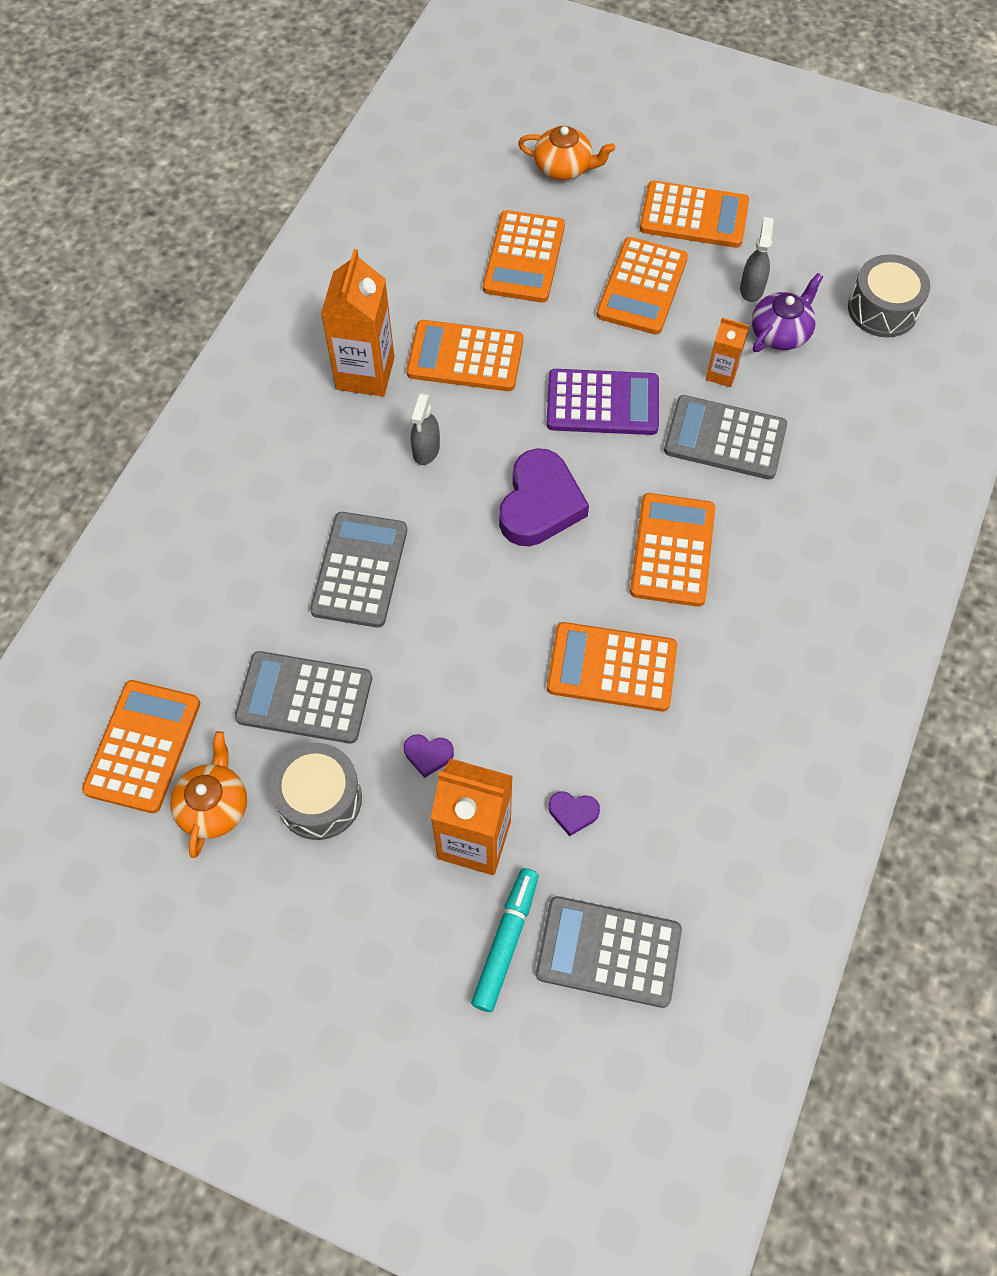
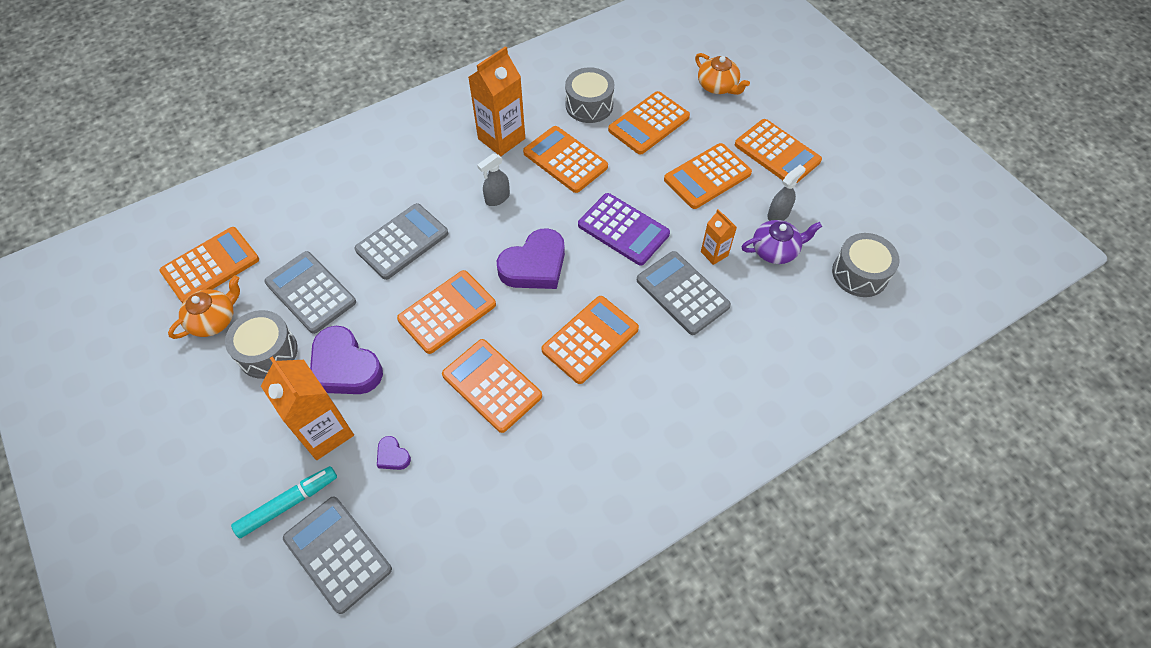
camera: 35 degrees right, 5 degrees down
purple heart [404,734,454,778] -> purple heart [310,326,383,394], size x2.25
none -> orange calculator [397,270,496,354]
none -> grey drum [565,67,614,123]

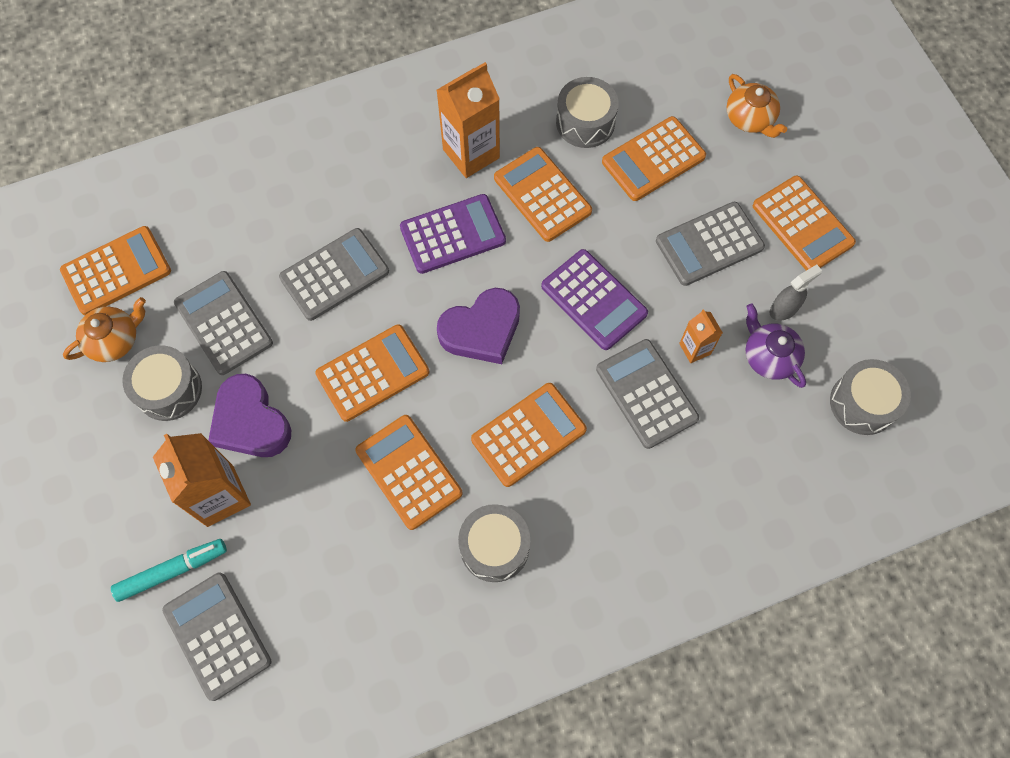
camera: 10 degrees right, 10 degrees up
purple heart [377,436,411,470] -> none
grey spray bottle [477,153,510,206] -> purple calculator [400,194,506,274]
orange calculator [664,143,752,209] -> grey calculator [656,202,765,286]
purple teapot [742,220,822,264] -> purple teapot turned 120 degrees counterclockwise [745,304,806,388]
none -> grey drum [458,504,530,582]

